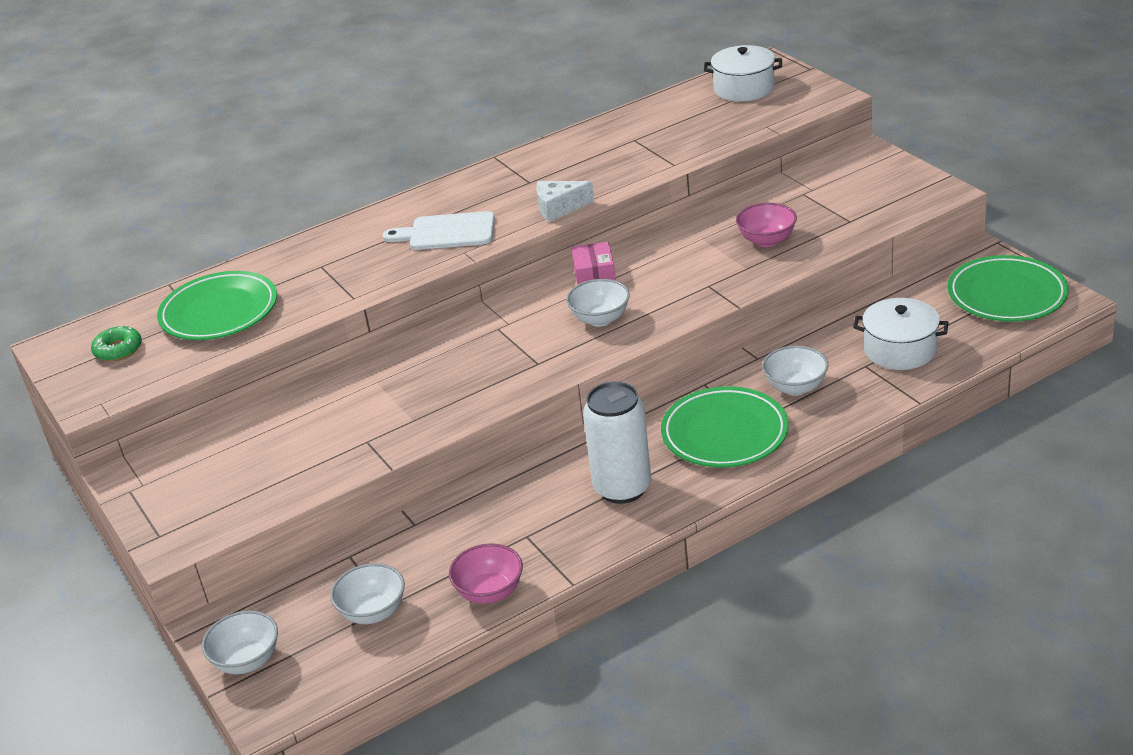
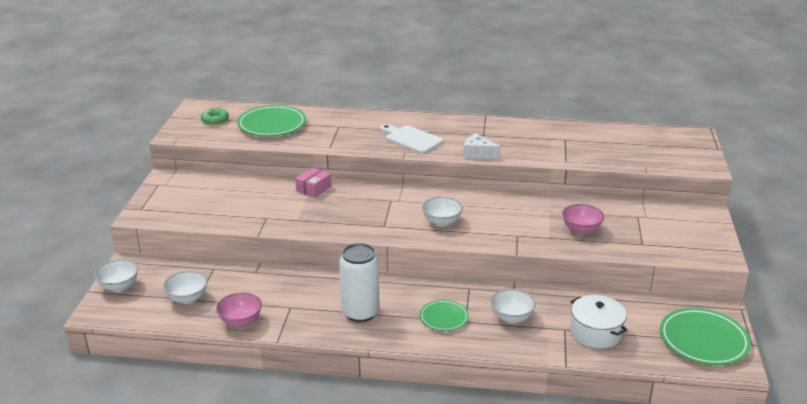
camera: 35 degrees right, 5 degrees down
pink box [571,242,616,285] -> pink box moved to [295,167,331,198]
green plate [661,386,789,468] -> green plate [420,300,469,331], size x0.58
white pot [704,45,782,102] -> none

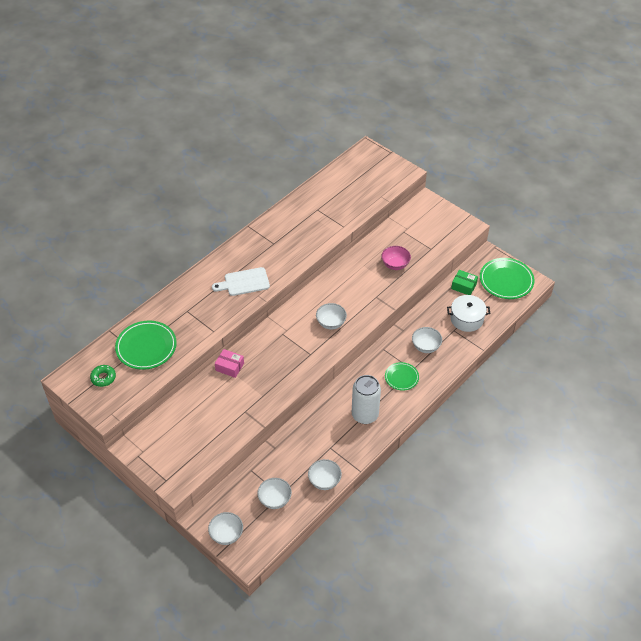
camera: 55 degrees left, 20 degrees up
pink bowl [216,292,262,327] -> white bowl [308,459,342,490]
pink box [295,167,331,198] -> pink box turned 45 degrees counterclockwise [215,349,244,378]
white cheese [463,133,500,159] -> none
none -> green box [451,270,478,295]

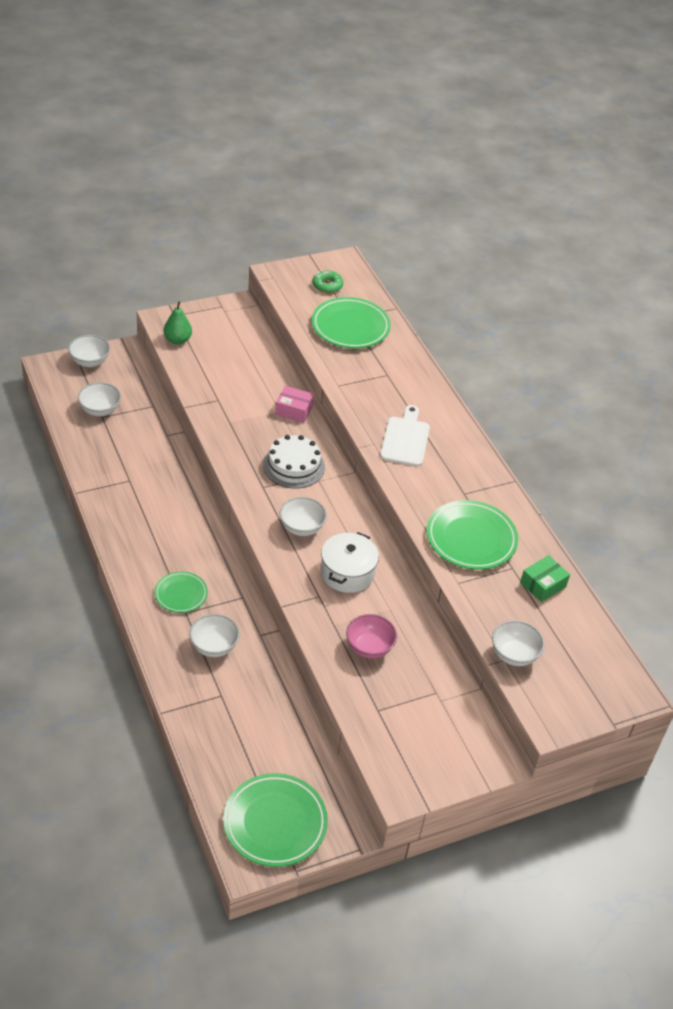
camera: 110 degrees right, 5 degrees down
pink box [215,349,244,378] -> pink box turned 60 degrees clockwise [275,386,314,423]
white bowl [308,459,342,490] -> white bowl moved to [492,620,545,666]
white can [352,375,381,424] -> none
white pot [447,295,490,332] -> white pot moved to [321,532,379,593]
green box [451,270,478,295] -> green box moved to [520,555,570,602]
none -> green pear [164,301,192,345]
none -> white cake [263,435,325,489]
none -> green plate [427,500,518,570]

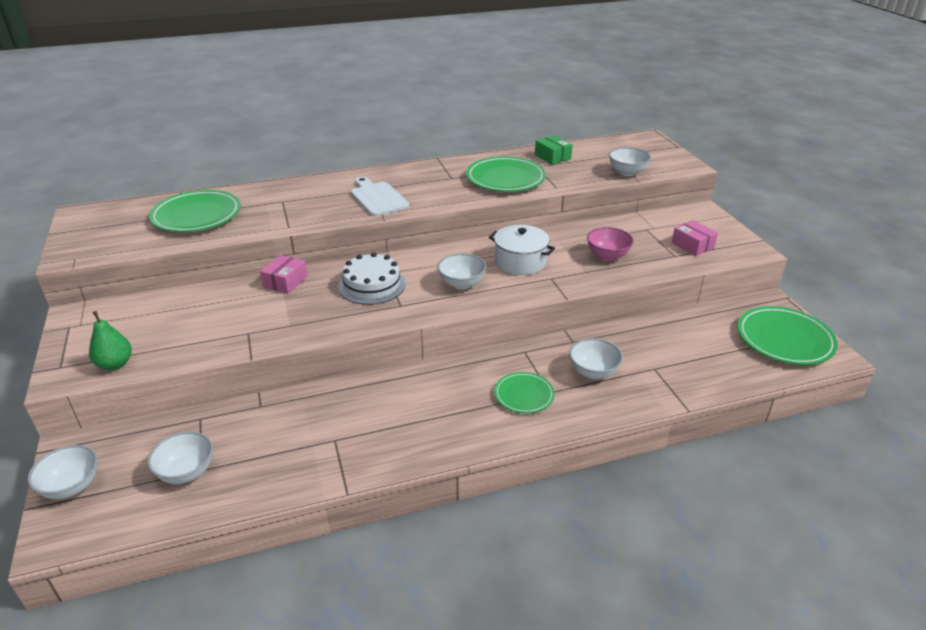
camera: 80 degrees left, 10 degrees down
green donut [312,270,343,293] -> none
white cutting board [380,405,430,466] -> white cutting board turned 45 degrees clockwise [351,177,409,216]
none -> pink box [672,220,718,256]

